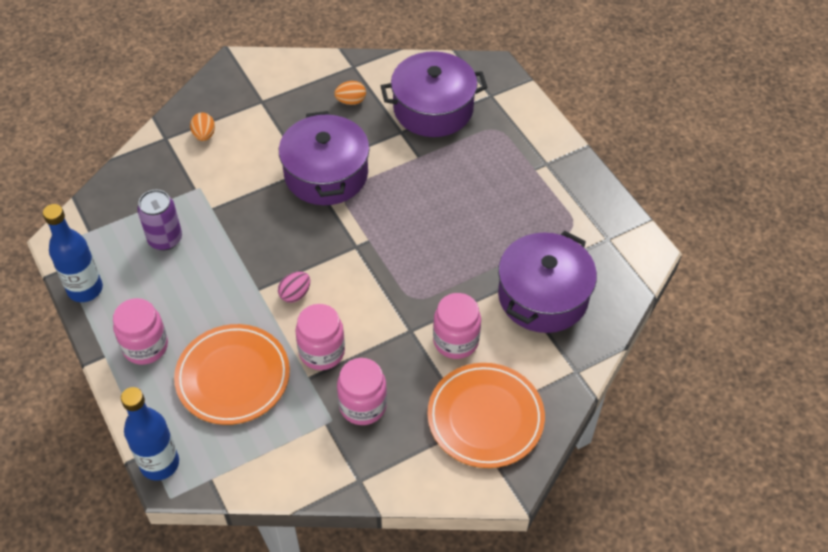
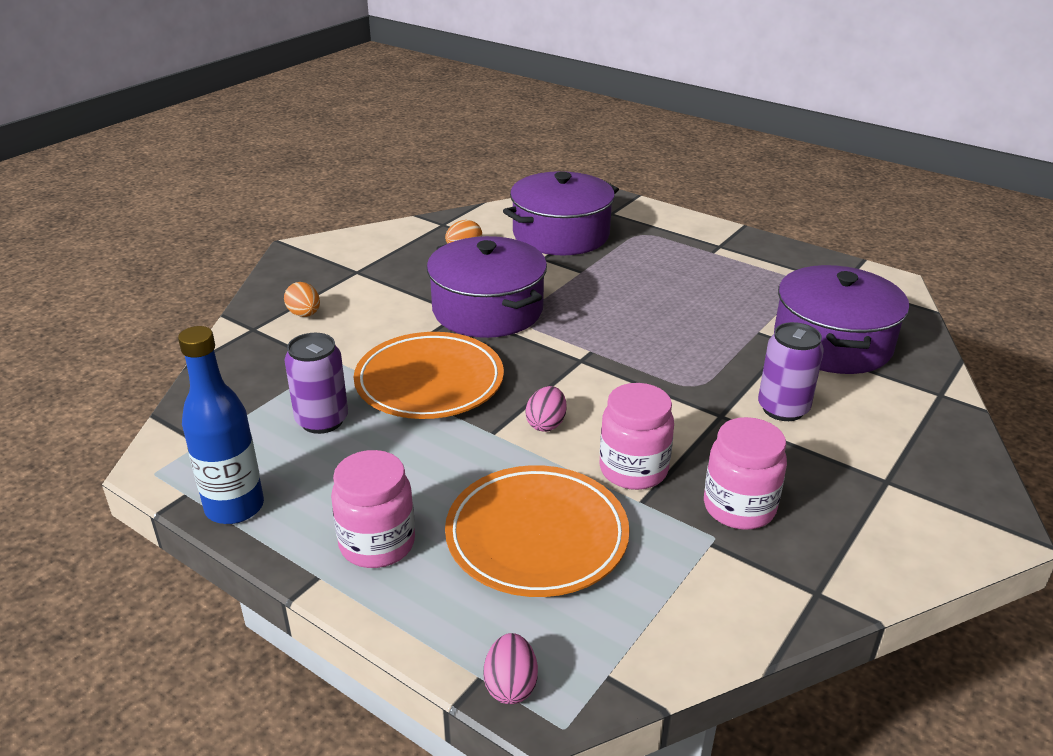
camera: 25 degrees left, 20 degrees down
blue bottle [121,387,179,481] -> pink egg [483,633,538,704]
orange plate [427,363,545,468] -> orange plate moved to [354,332,504,419]
pink jar [433,293,481,359] -> purple can [758,322,824,421]

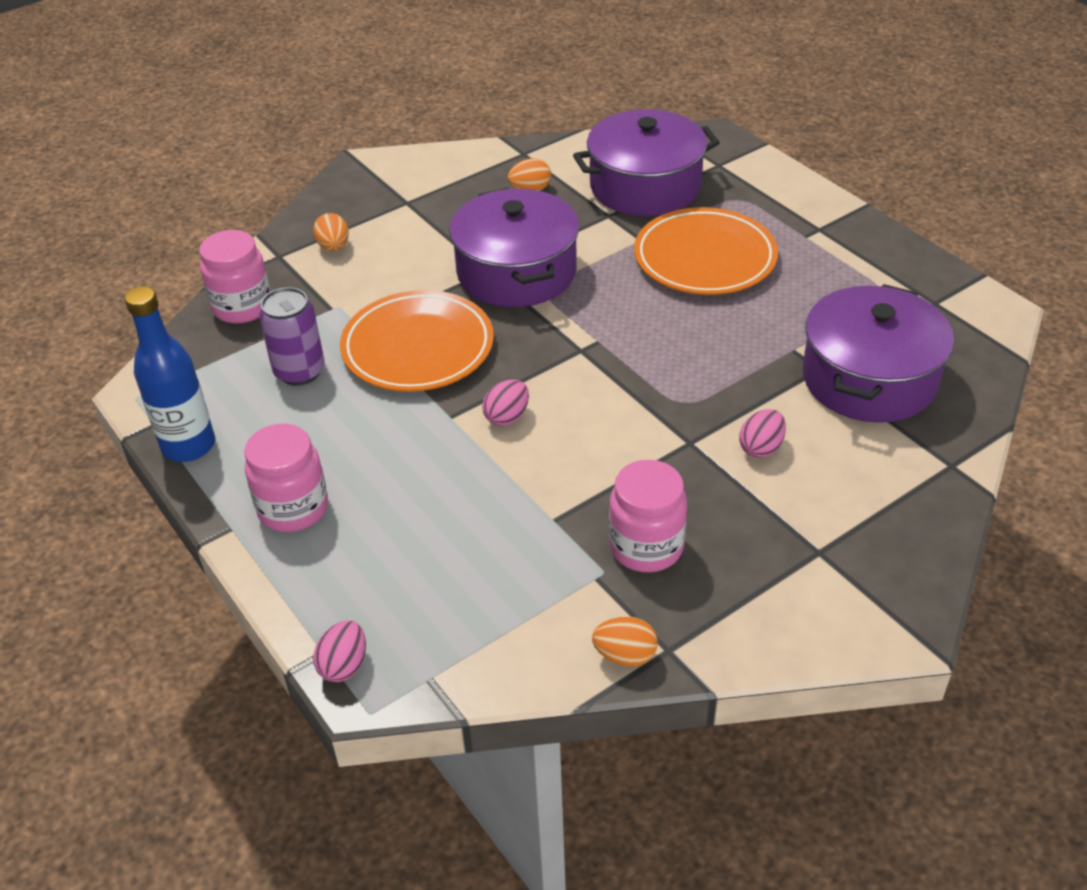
camera: 20 degrees right, 10 degrees up
orange plate [445,465,630,597] -> orange plate moved to [634,207,778,295]
pink jar [599,383,674,490] -> pink jar moved to [199,230,270,324]
purple can [758,322,824,421] -> pink egg [739,409,786,458]
none -> orange egg [592,616,658,666]

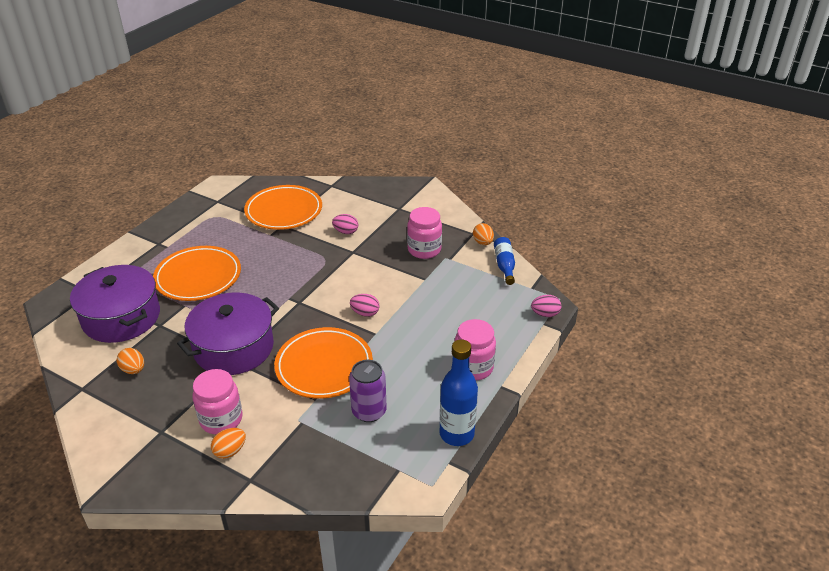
camera: 115 degrees left, 5 degrees down
pink jar [199,230,270,324] -> pink jar moved to [193,369,243,434]
purple pot [803,284,954,423] -> orange plate [244,185,322,230]
none -> blue bottle [494,237,515,285]

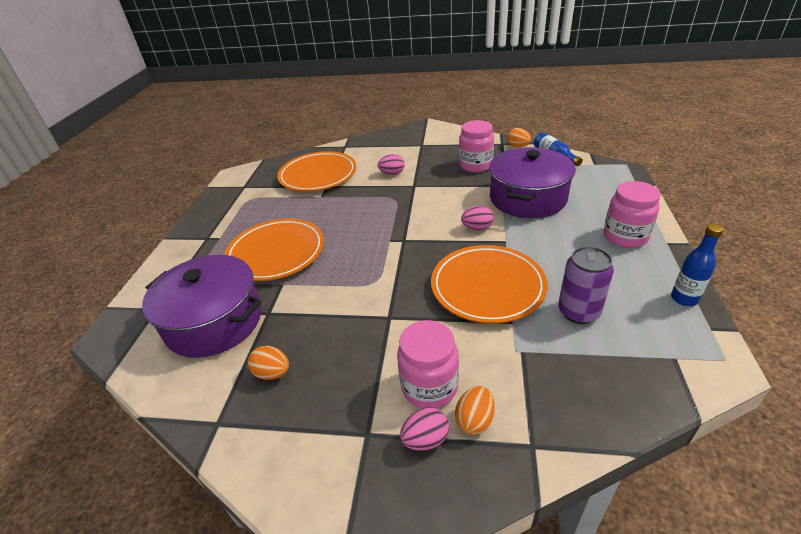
camera: 20 degrees left, 0 degrees up
purple pot [177,293,279,375] -> purple pot moved to [489,147,576,218]
blue bottle [439,339,478,446] -> blue bottle [671,224,724,306], size x0.62
pink egg [531,295,561,317] -> pink egg moved to [400,407,449,451]

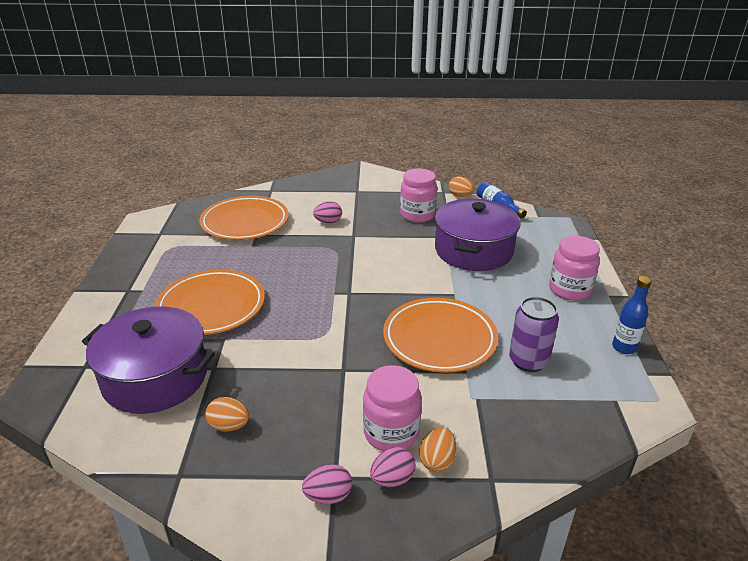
camera: 10 degrees left, 5 degrees down
pink egg [461,205,494,230] -> pink egg moved to [302,464,352,504]

